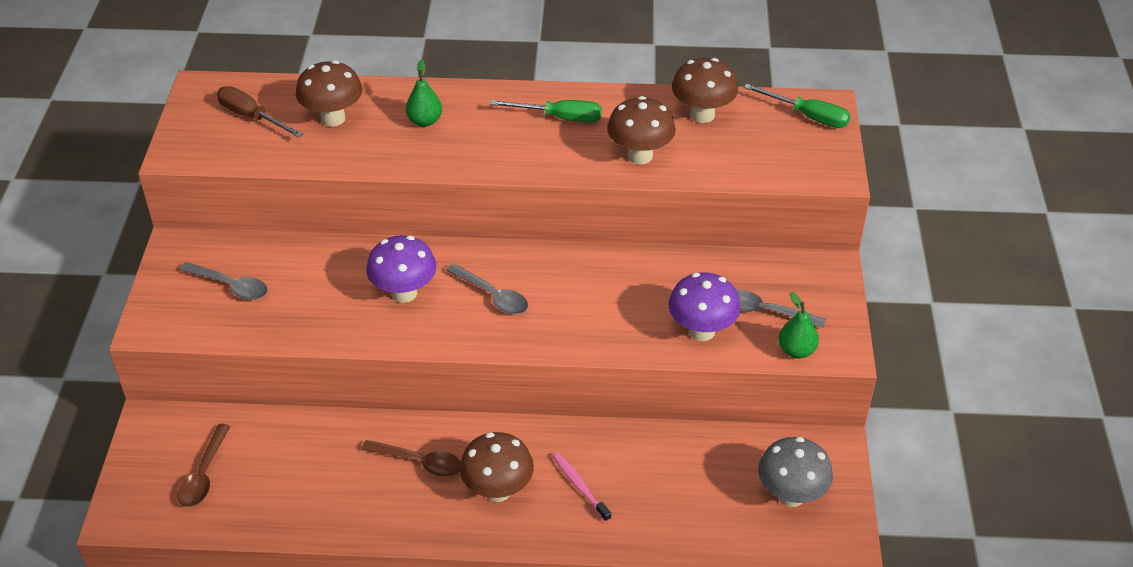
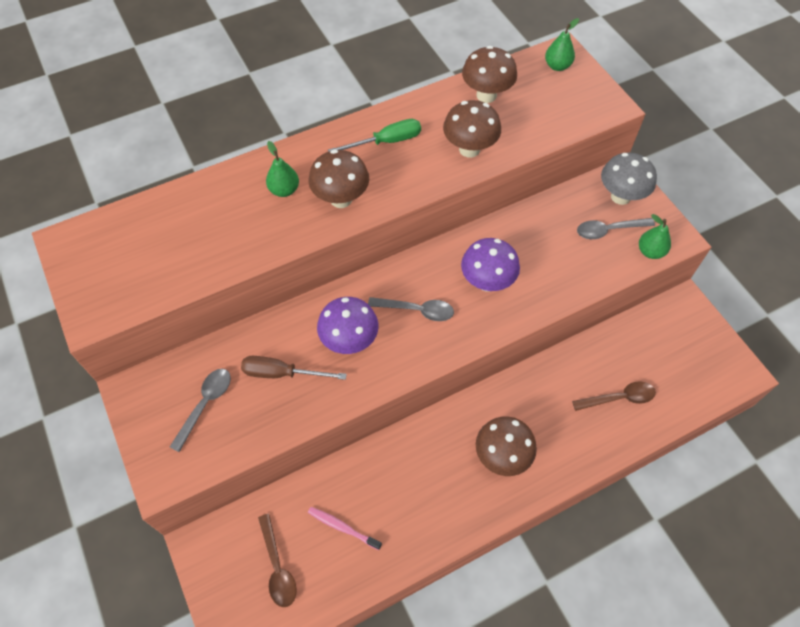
camera: 30 degrees left, 15 degrees up
grey spoon [179,262,267,300] -> grey spoon turned 60 degrees counterclockwise [170,369,231,452]
brown screwdriver [217,86,303,138] -> brown screwdriver moved to [241,356,347,380]
brown mushroom [296,60,363,127] -> brown mushroom moved to [308,150,369,208]
brown spoon [361,440,461,477] -> brown spoon moved to [572,381,656,411]
pink toothbrush [553,452,611,522] -> pink toothbrush moved to [308,507,382,550]
purple mushroom [669,272,740,341] -> purple mushroom moved to [461,238,520,291]
green screwdriver [744,84,850,128] -> green pear [545,18,579,71]
grey mushroom [758,437,833,507] -> grey mushroom moved to [601,152,657,205]

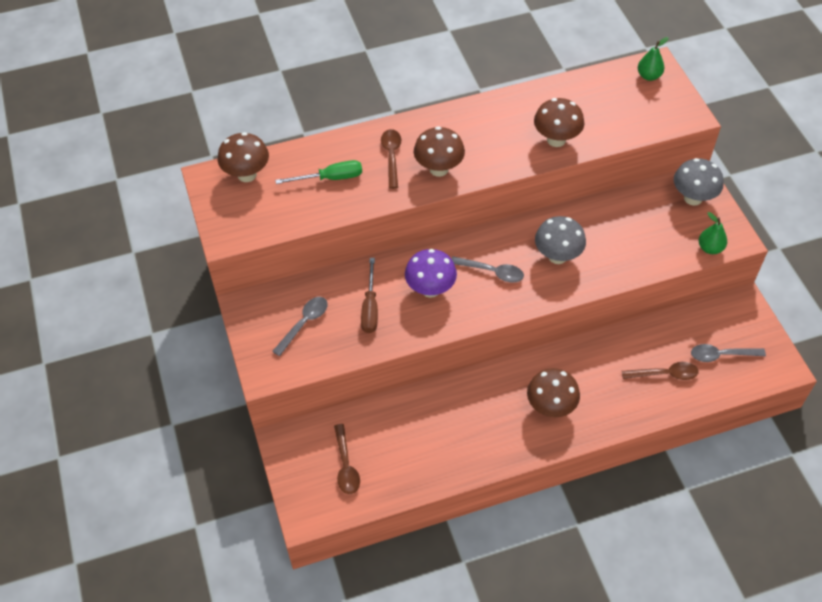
camera: 10 degrees right, 5 degrees down
brown screwdriver [241,356,347,380] -> brown screwdriver turned 105 degrees counterclockwise [361,258,378,333]
green pear [266,141,299,197] -> brown spoon [381,129,401,189]
pink toothbrush [308,507,382,550] -> none
green screwdriver [328,119,421,152] -> green screwdriver moved to [275,160,362,184]
purple mushroom [461,238,520,291] -> grey mushroom [535,216,586,264]
brown mushroom [462,46,517,103] -> brown mushroom moved to [218,132,269,182]
grey spoon [577,218,655,239] -> grey spoon moved to [691,344,766,362]

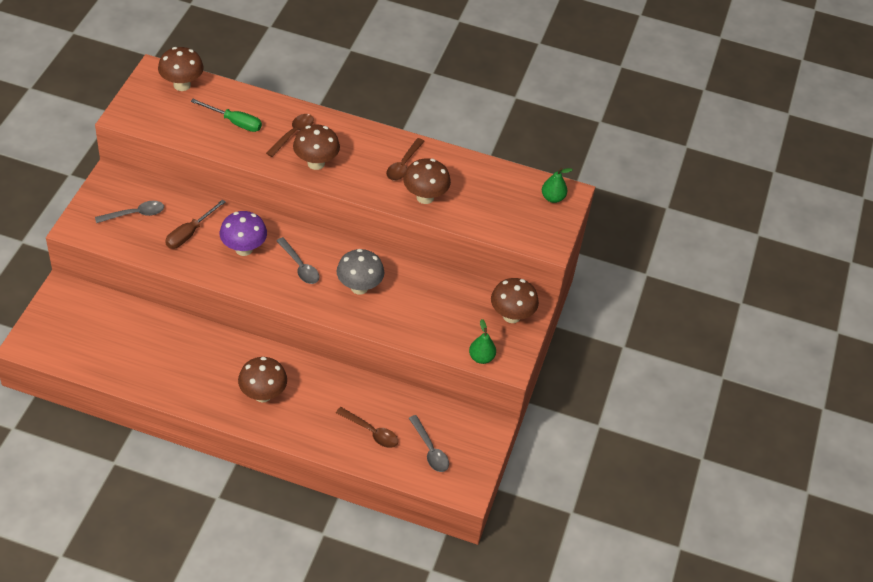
camera: 30 degrees right, 5 degrees down
brown spoon [334,424,360,494] -> brown spoon moved to [386,138,425,181]
grey mushroom [674,158,724,206] -> brown mushroom [491,278,539,323]
grey spoon [691,344,766,362] -> grey spoon turned 150 degrees counterclockwise [409,415,449,472]

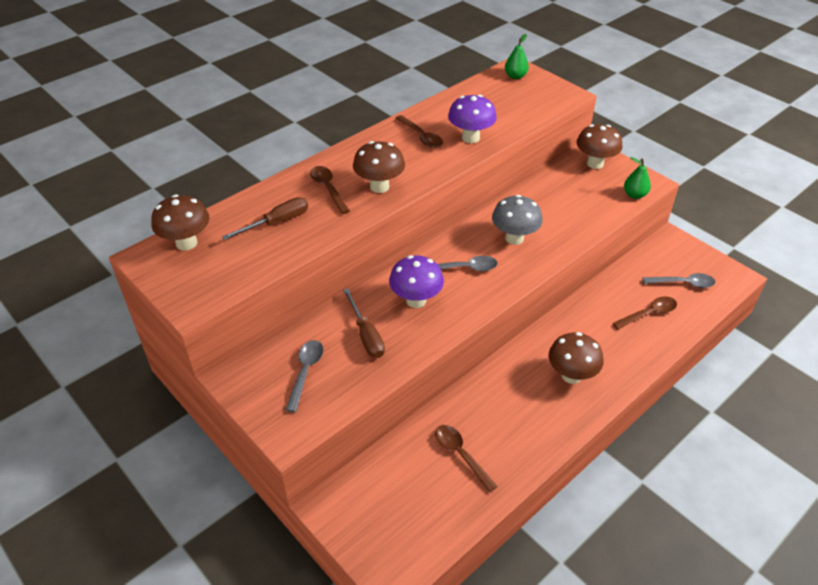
camera: 55 degrees left, 5 degrees down
green screwdriver [191,99,262,132] -> brown screwdriver [222,197,308,240]
brown mushroom [403,158,451,204] -> purple mushroom [448,94,497,143]
none -> brown spoon [435,425,498,492]

